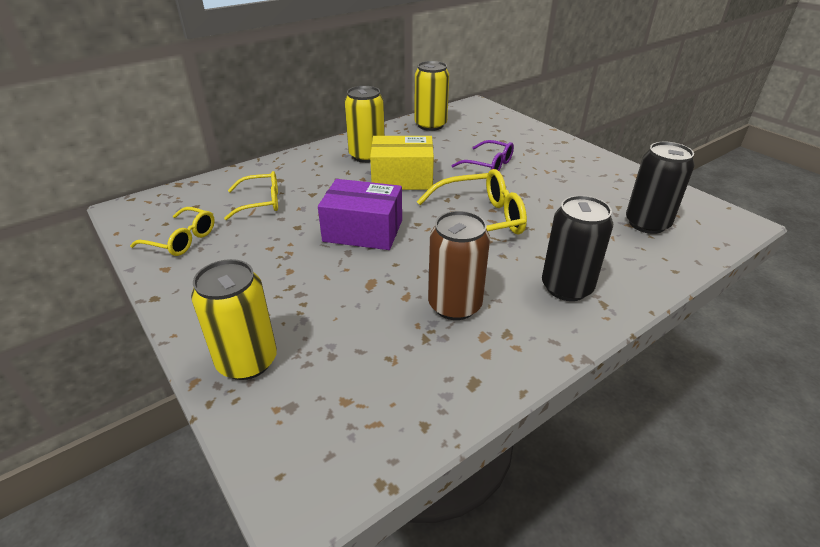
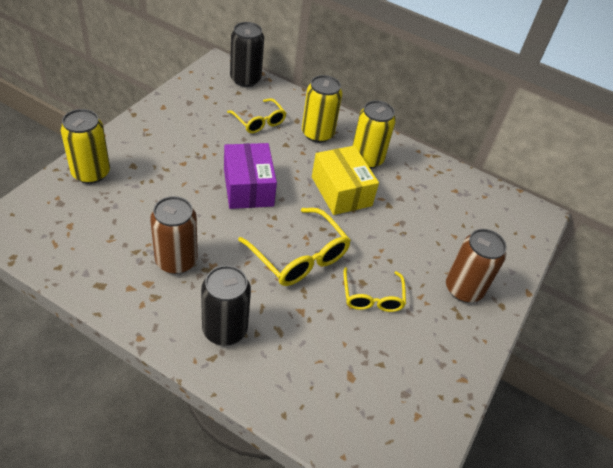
camera: 60 degrees right, 10 degrees up
yellow glasses [130,207,215,256] -> yellow glasses moved to [343,267,406,312]
yellow can [414,61,449,131] -> yellow can moved to [302,75,342,143]
purple glasses [451,140,514,171] -> none
black can [626,142,694,234] -> black can moved to [230,22,264,87]
none -> brown can [446,229,507,302]

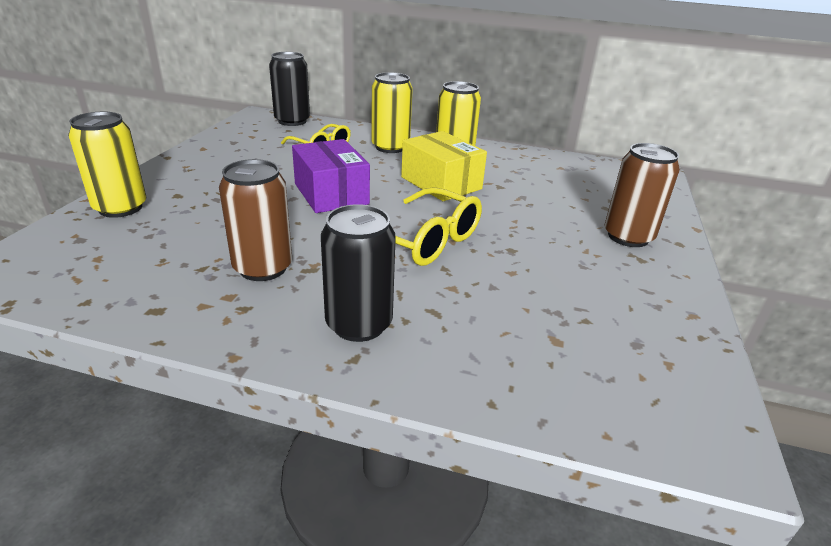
camera: 10 degrees left, 15 degrees down
yellow glasses [343,267,406,312] -> none

